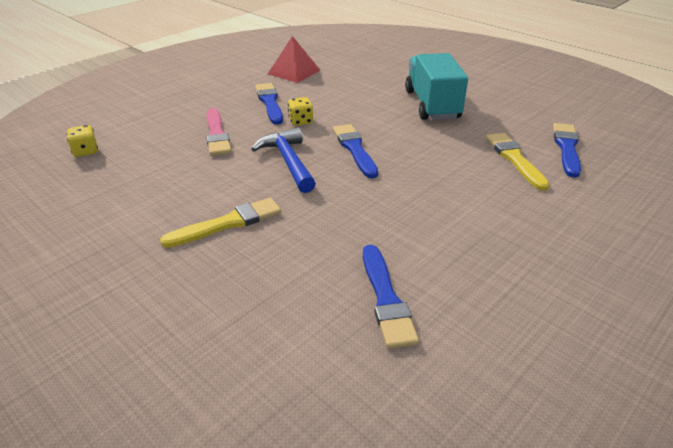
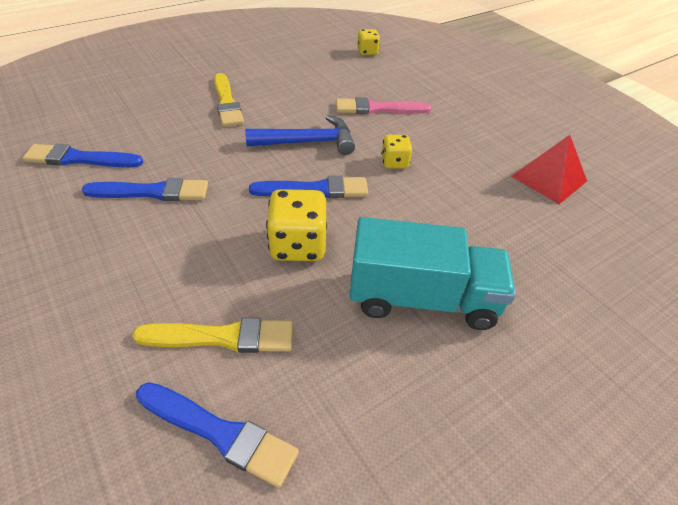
camera: 100 degrees right, 10 degrees up
blue brush [255,83,283,125] -> blue brush moved to [81,178,208,201]
none -> yellow dice [266,189,327,261]

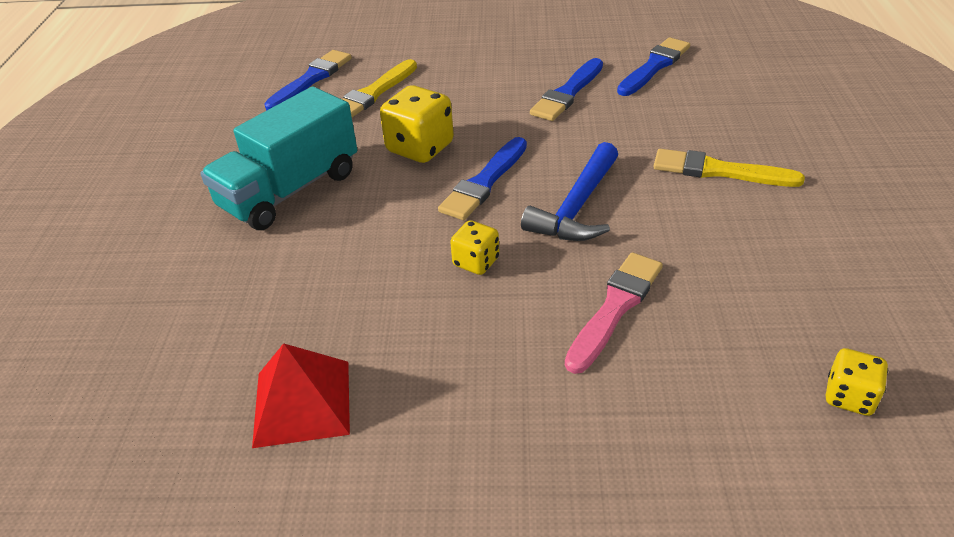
camera: 130 degrees right, 5 degrees down
blue brush [136,382,299,488] -> blue brush turned 150 degrees clockwise [264,50,352,110]

